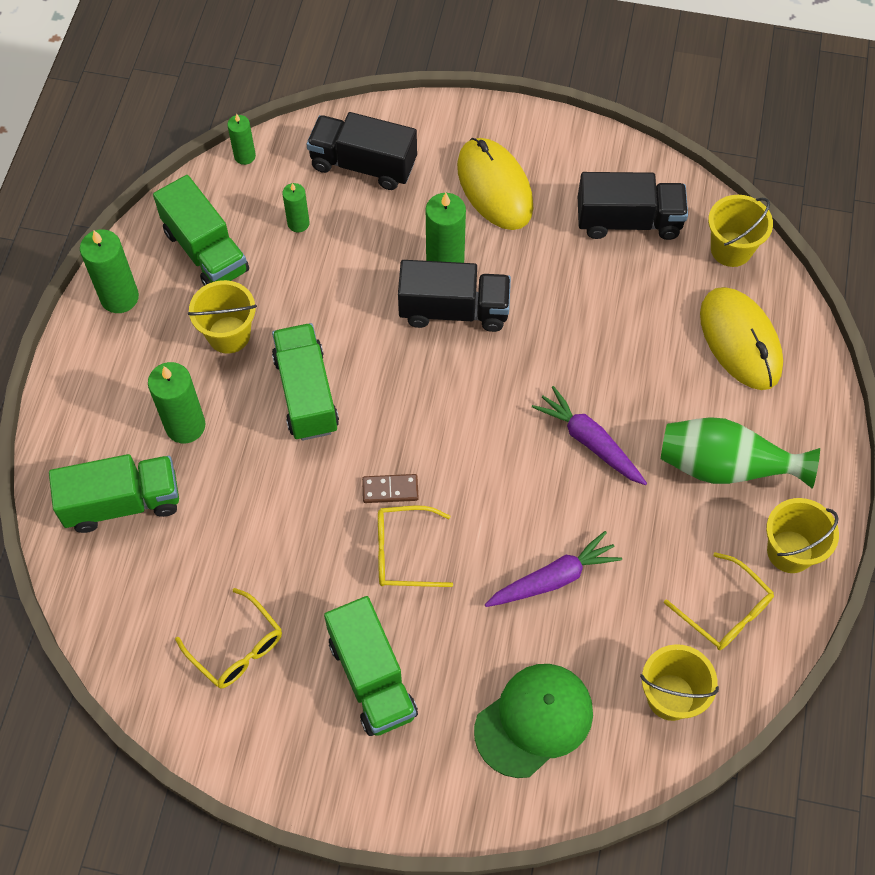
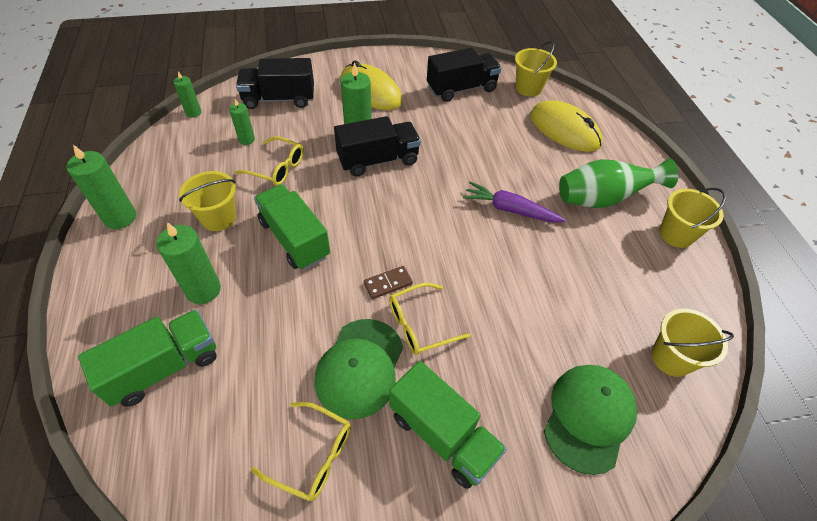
camera: 25 degrees left, 10 degrees down
green truck [153,175,249,286] -> none
purple carrot [485,531,622,607] -> none
yellow glasses [664,552,774,650] -> yellow glasses moved to [235,136,304,186]
none -> green cap [315,319,403,419]

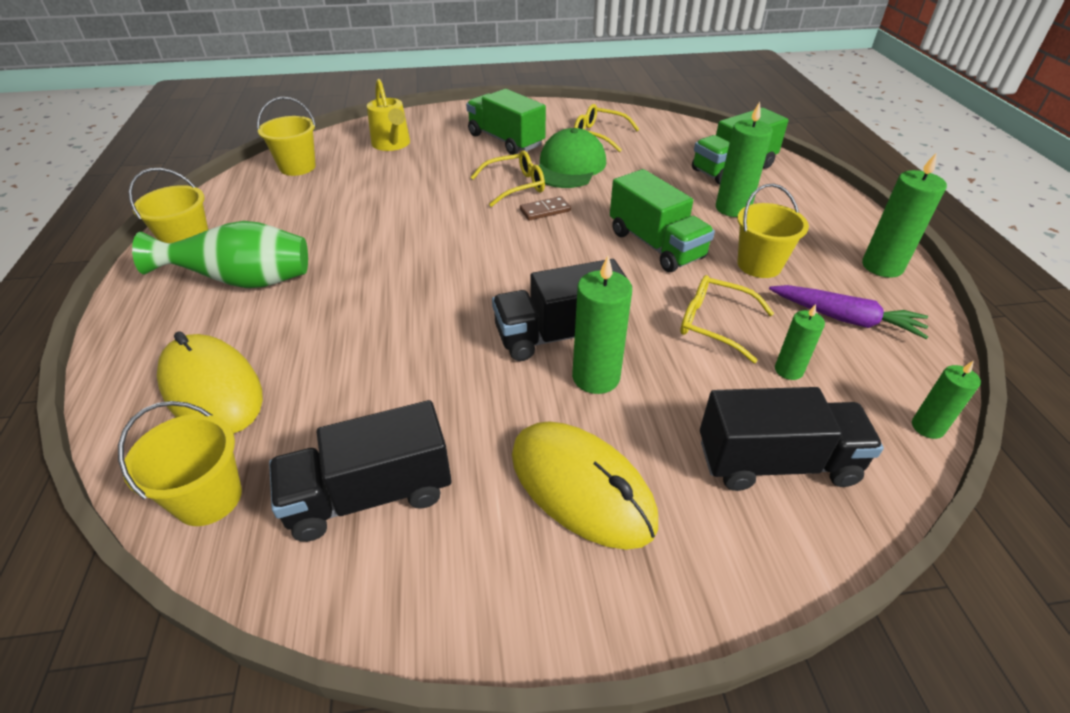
camera: 175 degrees left, 10 degrees down
purple carrot [463,182,566,222] -> purple carrot moved to [769,285,928,339]
green cap [544,365,637,475] -> yellow watering can [367,79,410,151]

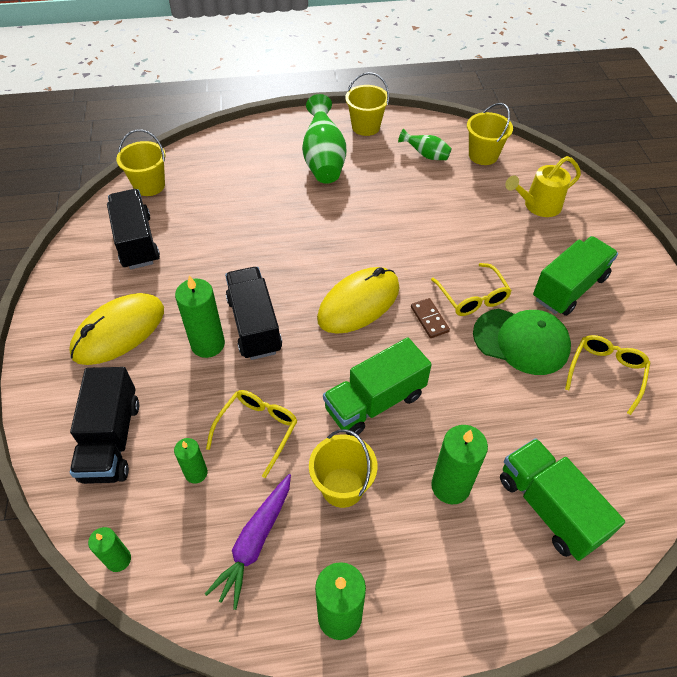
camera: 90 degrees right, 10 degrees up
yellow mouse [157,331,263,434] -> yellow mouse moved to [317,267,400,334]
none -> green vase [398,129,452,160]

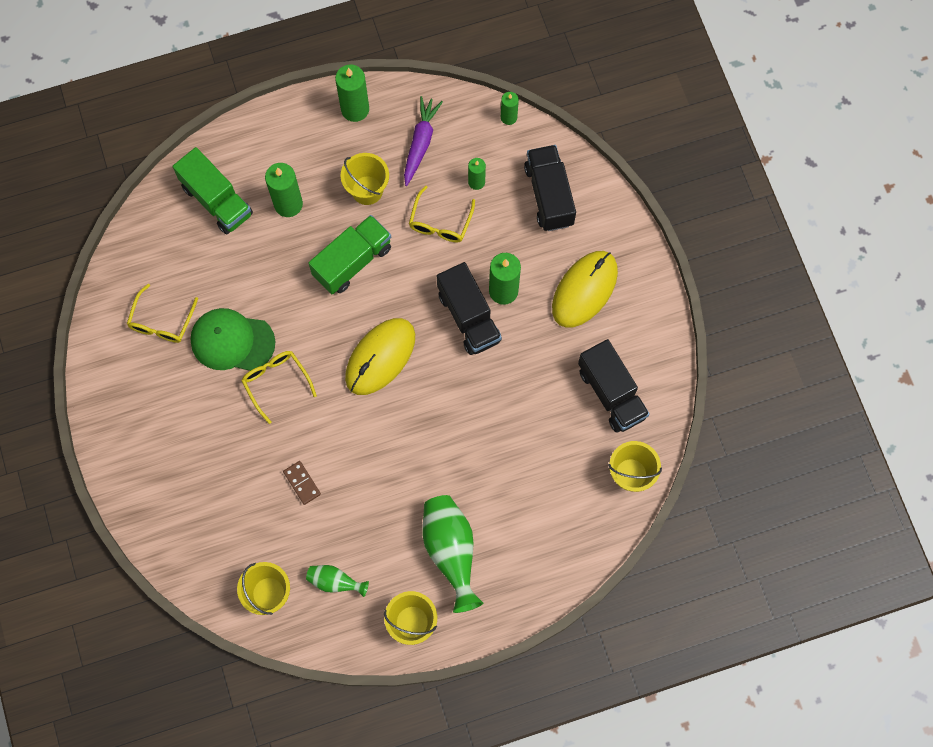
camera: 170 degrees right, 20 degrees up
brown domino [411,298,450,338] -> brown domino moved to [283,461,321,505]
yellow watering can [505,156,581,217] -> none
green truck [533,236,618,316] -> none

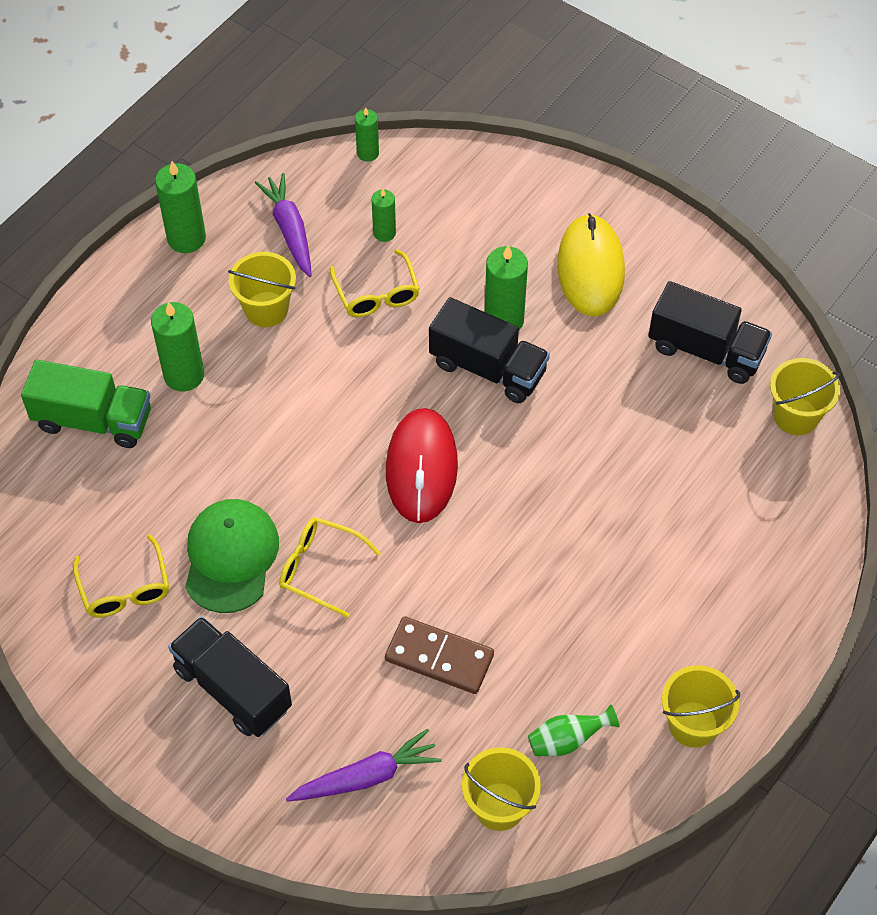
camera: 35 degrees left, 15 degrees down
green cap [190,308,275,371] -> green cap turned 120 degrees clockwise [185,499,279,613]
brown domino [283,461,321,505] -> brown domino [385,616,494,694], size x1.68
green truck [308,215,391,294] -> none
yellow mouse [345,318,415,395] -> red mouse [386,408,458,523]
green vase [422,495,483,613] -> none
black truck [524,145,576,231] -> black truck moved to [168,616,292,737]
none -> purple carrot [286,729,442,802]

